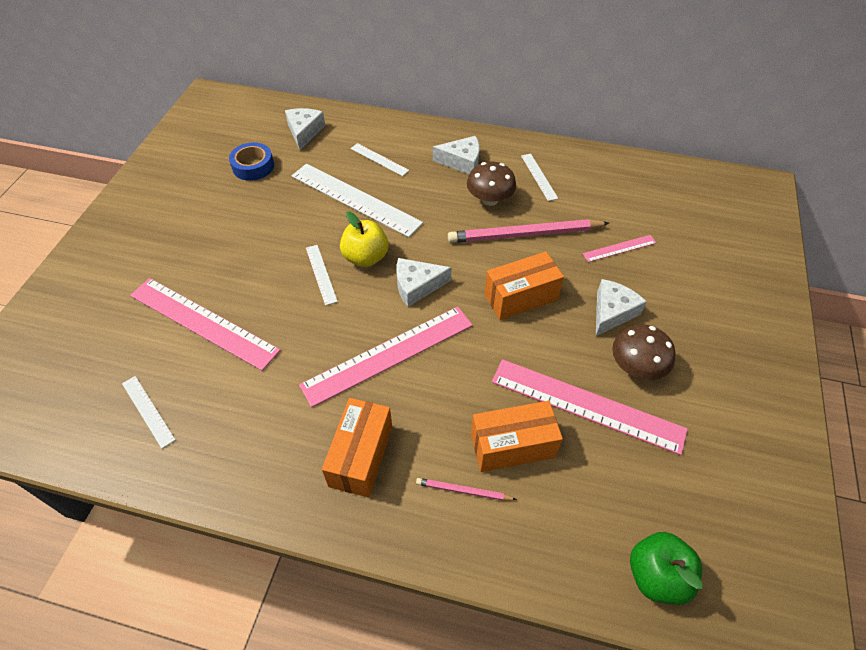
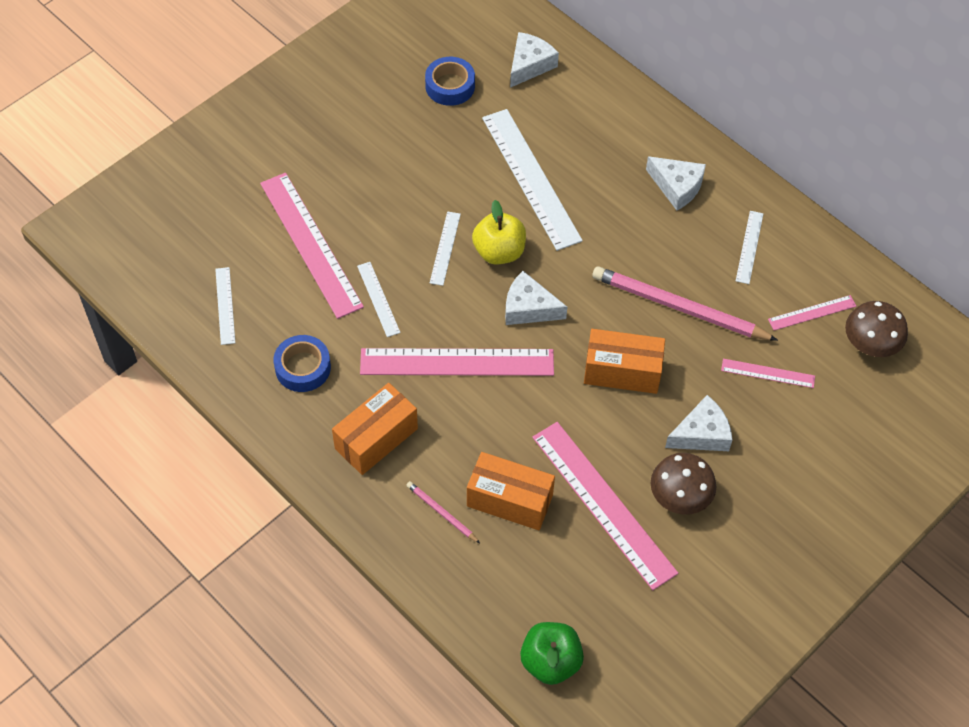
camera: 30 degrees right, 5 degrees up
white ruler [351,143,409,176] -> white ruler moved to [357,262,401,337]
brown mushroom [467,162,516,206] -> brown mushroom moved to [845,301,908,357]
none -> blue tape [273,335,331,392]
none -> pink ruler [768,295,856,330]

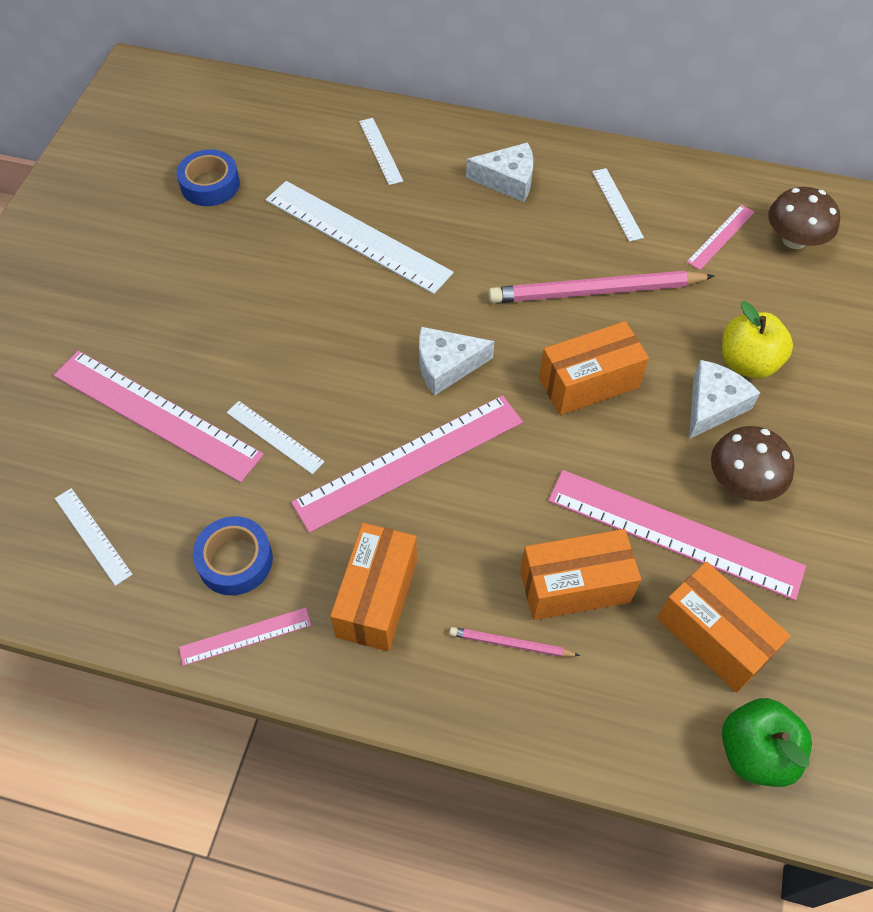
camera: 30 degrees left, 0 degrees up
white ruler [430,211,461,286] -> white ruler moved to [359,118,403,185]
yellow apple [472,200,526,265] -> yellow apple moved to [722,301,793,379]
white cheese [510,32,559,88] -> none
pink ruler [721,359,815,388] -> pink ruler moved to [179,608,311,666]
none -> orange box [657,561,791,693]

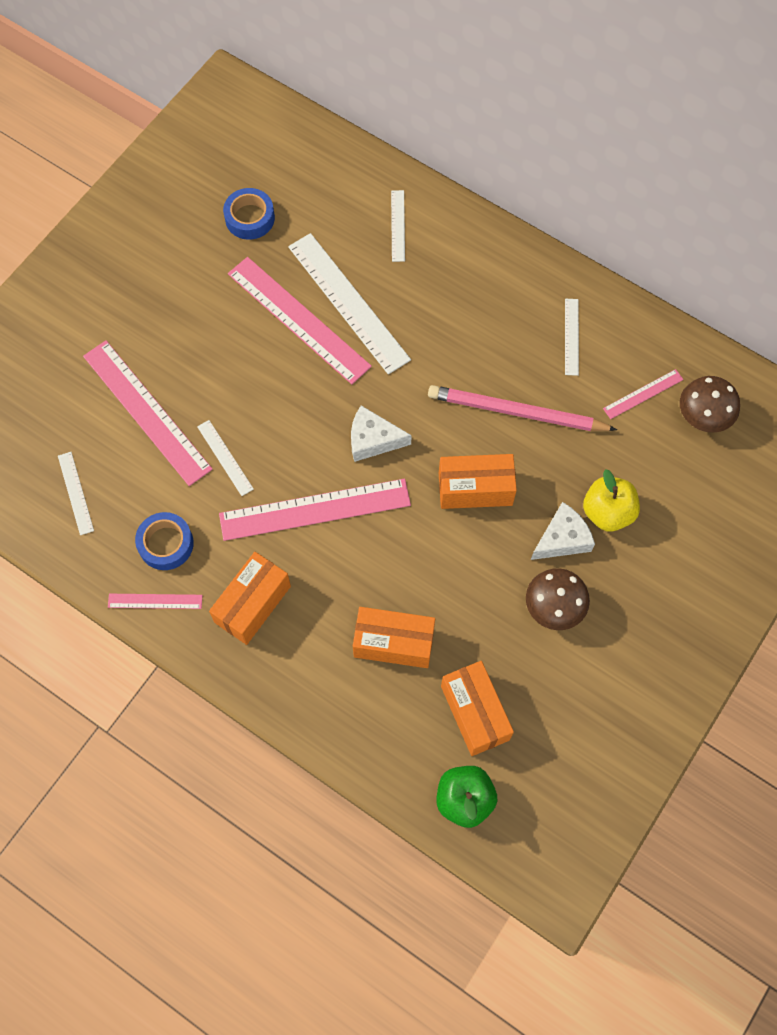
camera: 20 degrees right, 10 degrees up
pink pencil [449,627,580,657] -> none
white cheese [466,142,533,202] -> none
pink ruler [548,470,806,601] -> pink ruler moved to [228,257,372,384]

